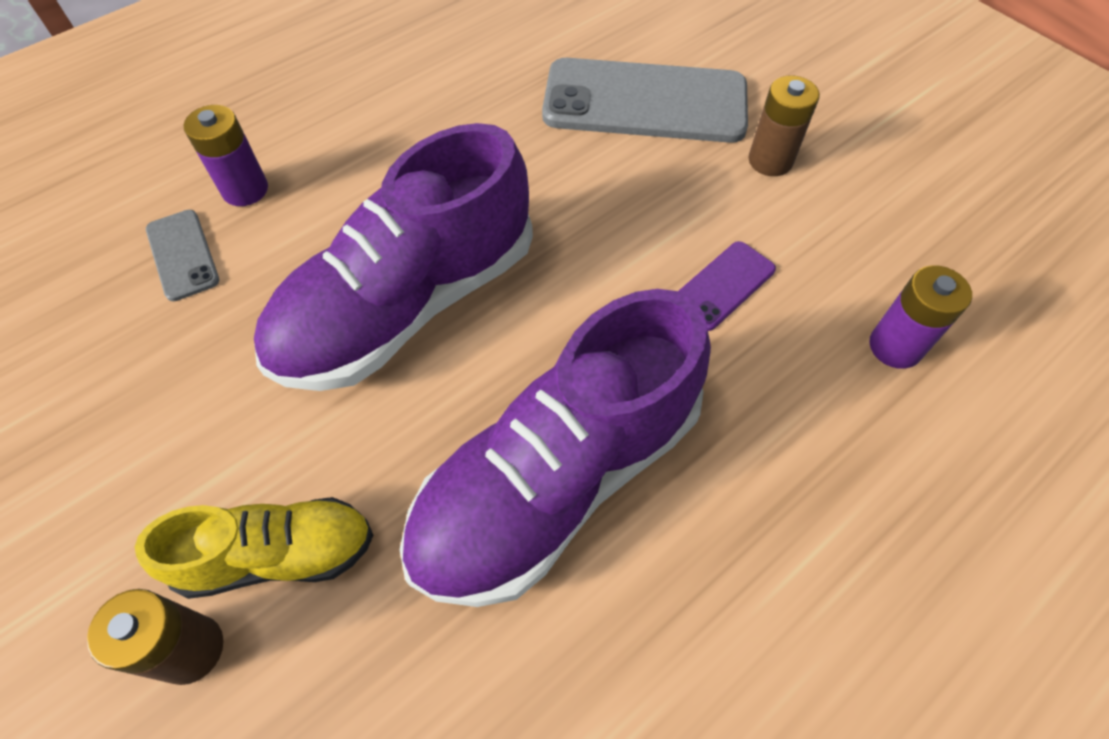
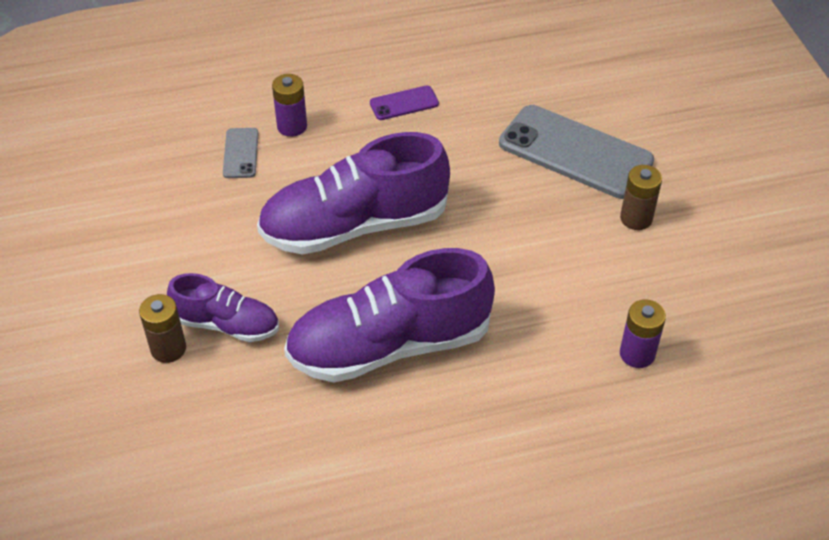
camera: 25 degrees right, 10 degrees down
yellow shoe [135,497,373,599] -> purple shoe [167,273,279,342]
purple phone [678,241,776,331] -> purple phone moved to [370,86,439,120]

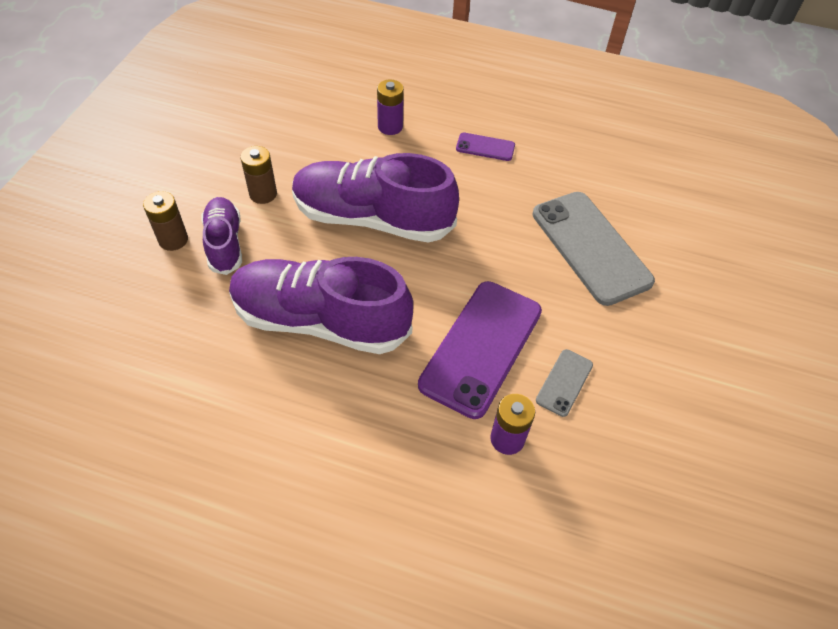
camera: 30 degrees right, 5 degrees up
purple shoe [167,273,279,342] -> purple shoe turned 150 degrees counterclockwise [202,197,242,275]
grey phone [223,128,259,178] -> grey phone moved to [536,349,593,417]
brown battery [620,165,662,230] -> brown battery moved to [240,146,277,204]
none -> purple phone [418,281,542,419]

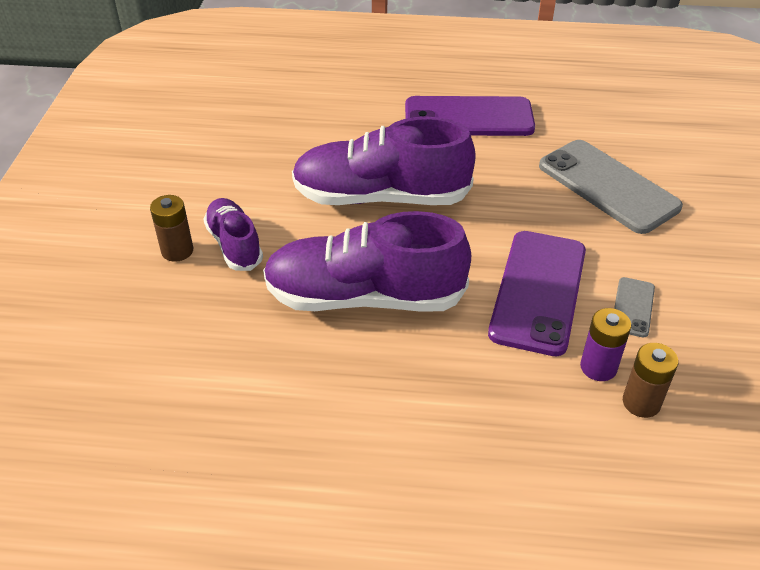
camera: 10 degrees left, 10 degrees down
brown battery [240,146,277,204] -> brown battery moved to [623,343,678,418]
purple battery [377,80,404,135] -> none
purple phone [456,132,515,161] -> purple phone [405,96,535,136], size x2.15

